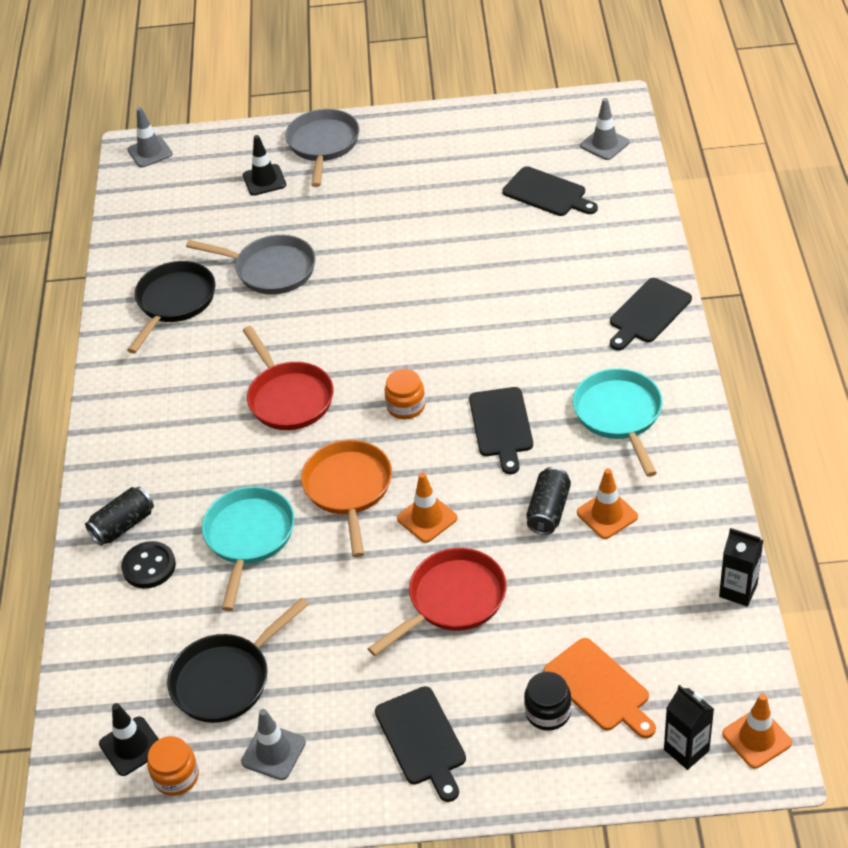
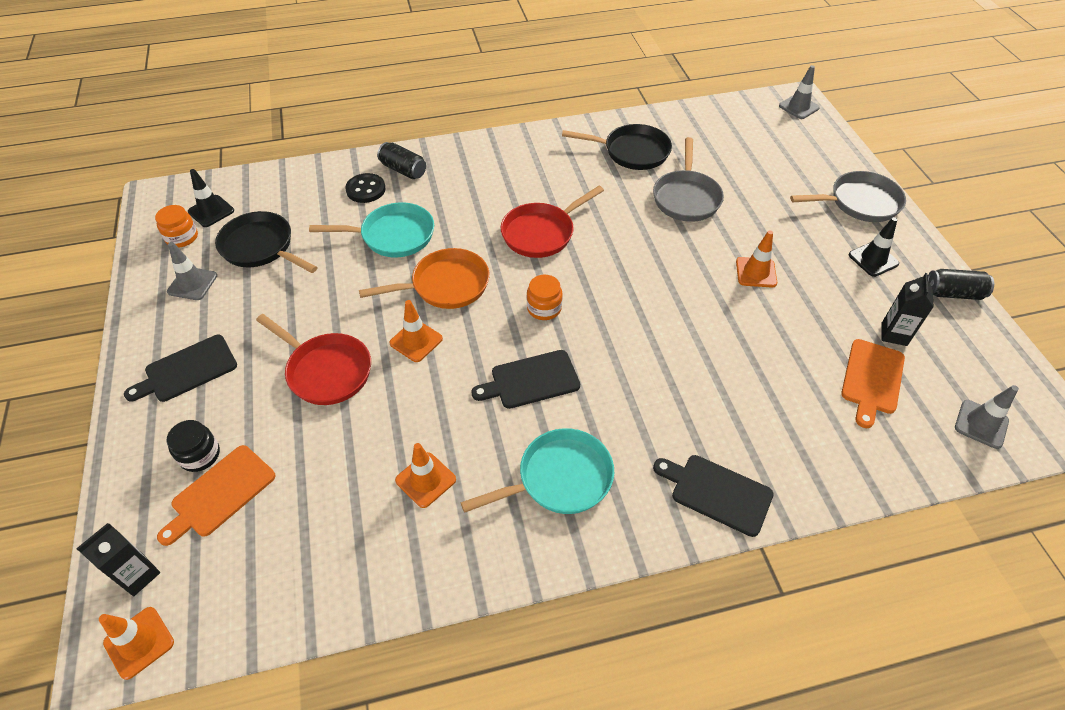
camera: 75 degrees right, 5 degrees up
black traffic cone [243,135,286,196] -> black traffic cone moved to [849,217,899,277]
black cutting board [502,166,598,216] -> orange cutting board [841,339,905,428]
black can [526,467,571,535] -> black can moved to [928,269,994,300]
black carton [719,528,763,606] -> black carton moved to [882,273,934,346]
none -> orange traffic cone [736,230,777,287]

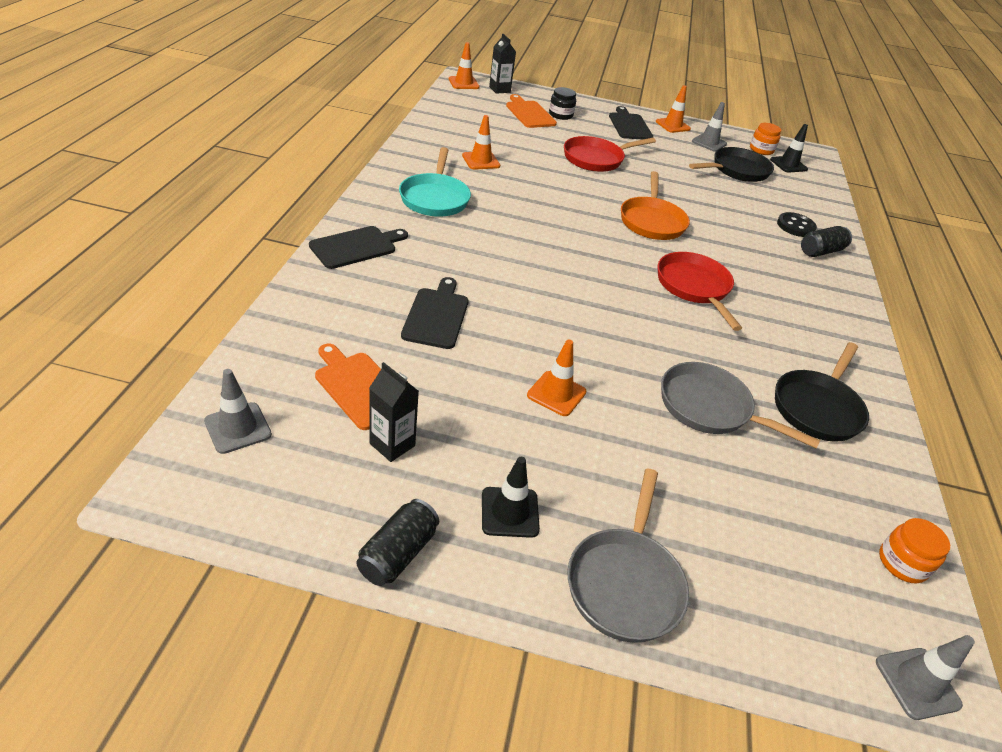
camera: 110 degrees right, 10 degrees down
turquoise pan [309,202,434,257] -> none
orange traffic cone [389,300,443,362] -> orange traffic cone moved to [656,85,691,133]
black cutting board [472,350,580,409] -> black cutting board moved to [401,277,469,349]
orange jar [527,275,563,320] -> orange jar moved to [879,518,950,584]

